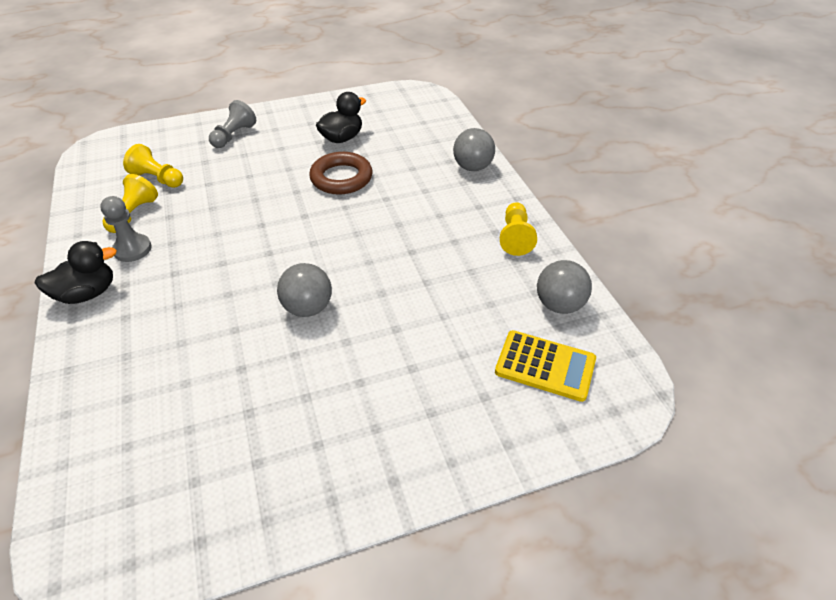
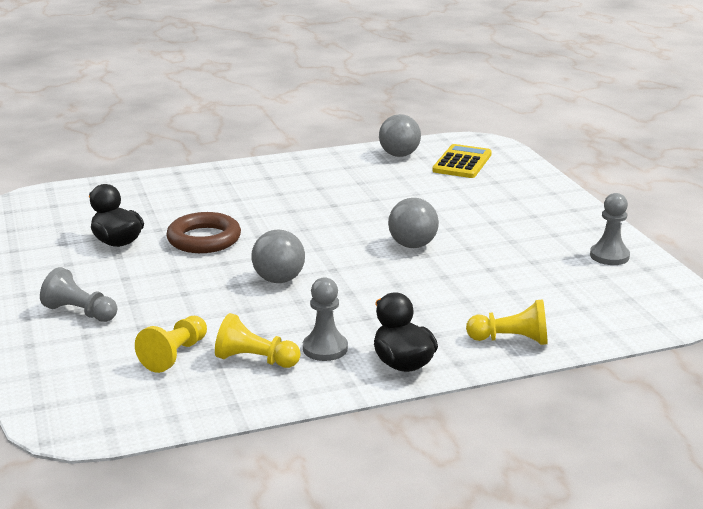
camera: 90 degrees left, 20 degrees down
grey ball [453,128,495,171] -> grey ball moved to [252,230,305,283]
yellow pawn [500,202,537,256] -> yellow pawn moved to [466,299,548,345]
none -> grey pawn [590,193,630,265]

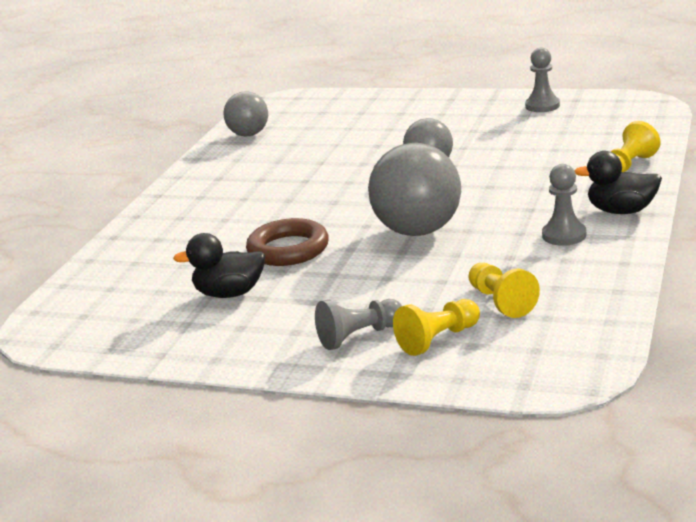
camera: 50 degrees left, 0 degrees up
yellow pawn [215,313,301,368] -> yellow pawn moved to [393,299,480,356]
grey ball [252,230,305,283] -> grey ball [368,143,461,236], size x1.65
yellow calculator [432,144,492,178] -> none

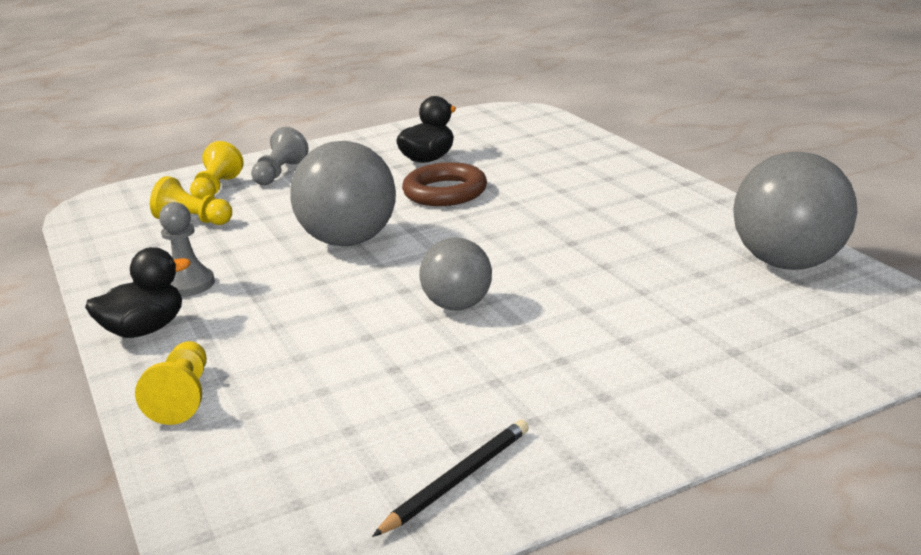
camera: 135 degrees right, 0 degrees up
grey ball [223,91,268,136] -> grey ball [733,152,857,270], size x1.65
grey pawn [525,48,560,112] -> black pencil [372,420,529,537]

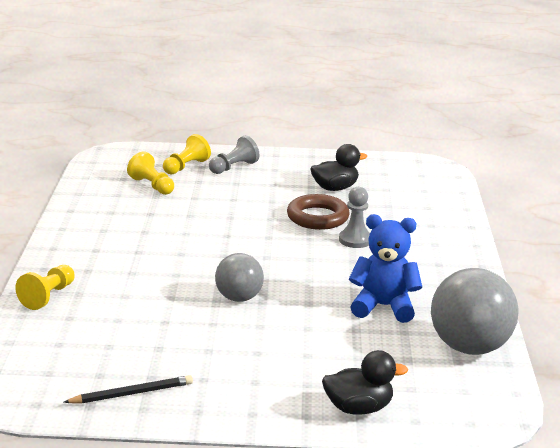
camera: 25 degrees right, 0 degrees up
black duck [85,247,191,338] -> black duck moved to [322,350,408,415]
grey pawn [159,202,215,297] -> grey pawn moved to [339,187,370,248]
grey ball [290,141,396,246] -> none
none -> blue teddy bear [349,214,422,323]

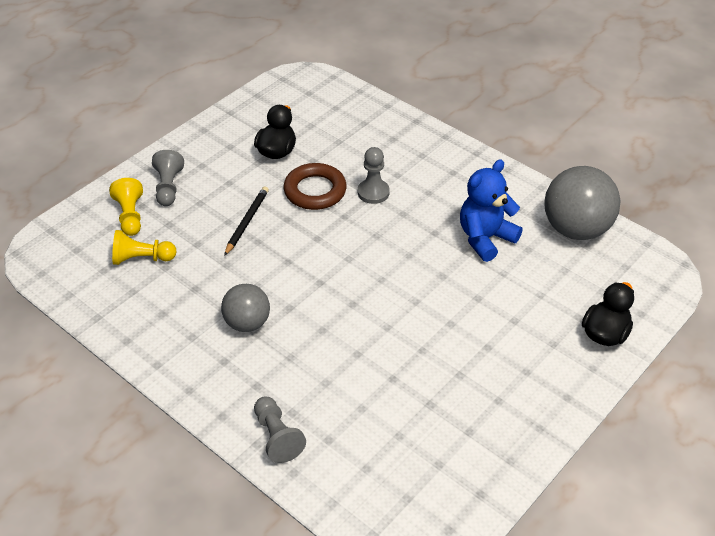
camera: 50 degrees left, 20 degrees up
yellow pawn [16,265,75,310] -> grey pawn [254,397,306,463]
black pencil [64,375,193,404] -> black pencil moved to [224,186,269,256]
grey ball [215,253,264,302] -> grey ball moved to [221,284,270,332]

